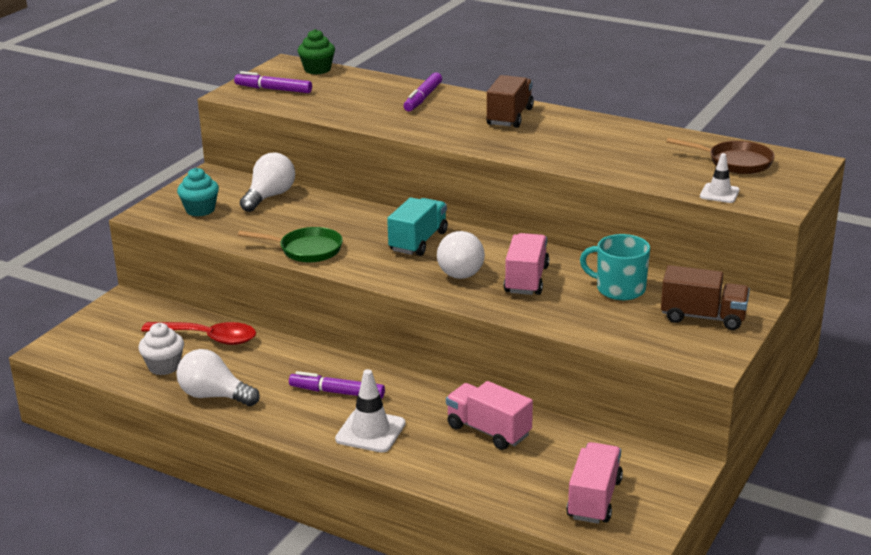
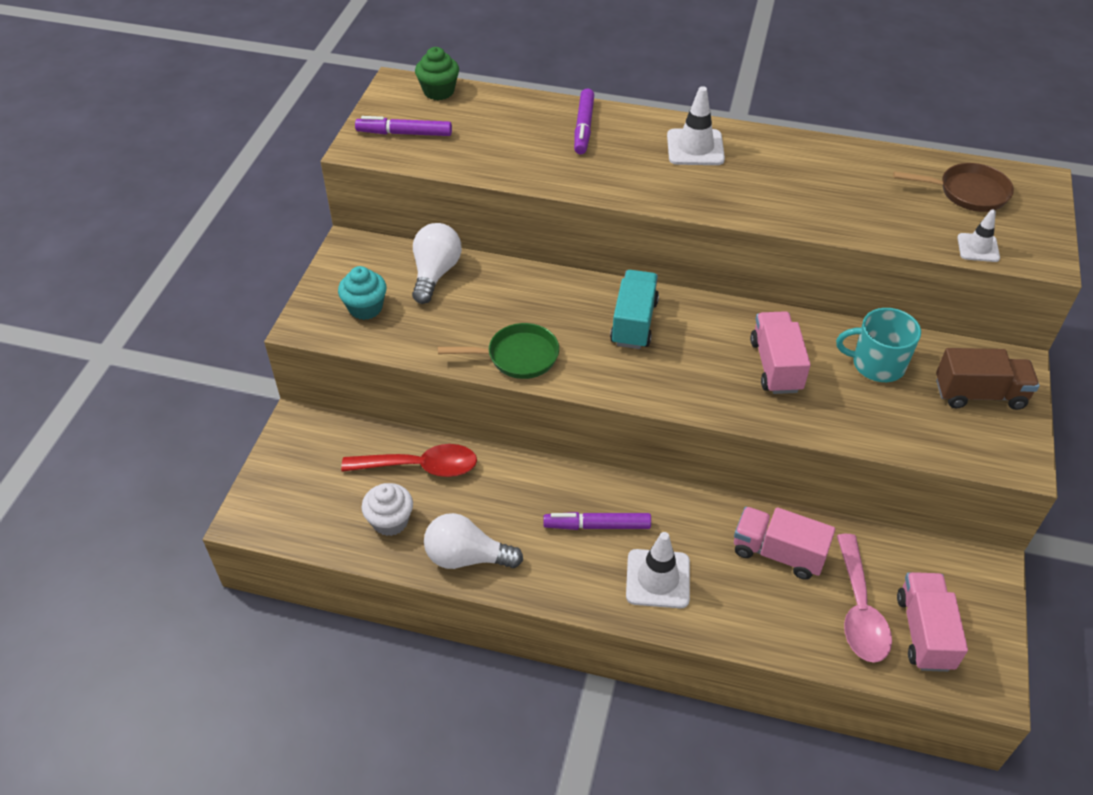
camera: 15 degrees left, 20 degrees up
white light bulb [437,231,485,279] -> none
brown truck [486,75,534,128] -> white traffic cone [667,86,725,165]
none -> pink spoon [837,534,892,663]

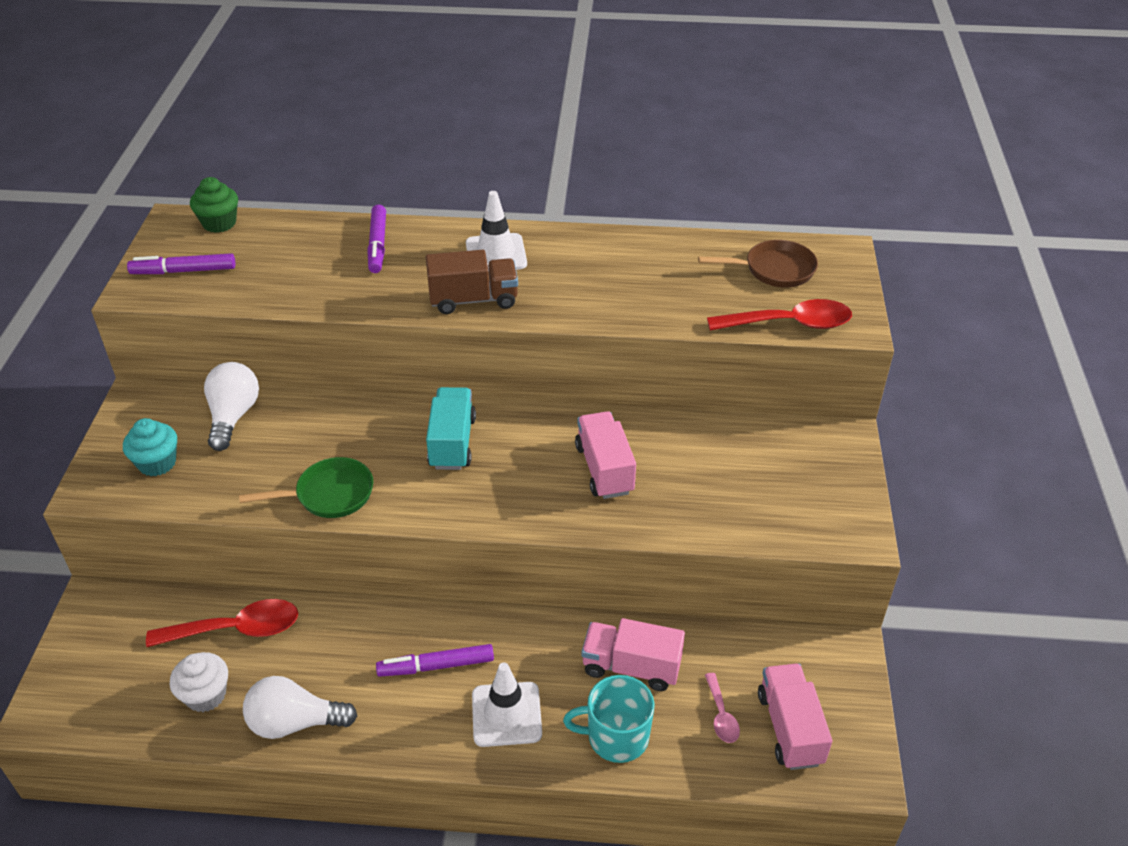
camera: 10 degrees left, 5 degrees down
turquoise mug [836,308,921,382] -> turquoise mug moved to [563,675,655,763]
pink spoon [837,534,892,663] -> pink spoon [705,673,740,743], size x0.52
brown truck [936,348,1039,410] -> brown truck moved to [426,250,518,314]
white traffic cone [957,210,1000,262] -> red spoon [707,299,852,331]

